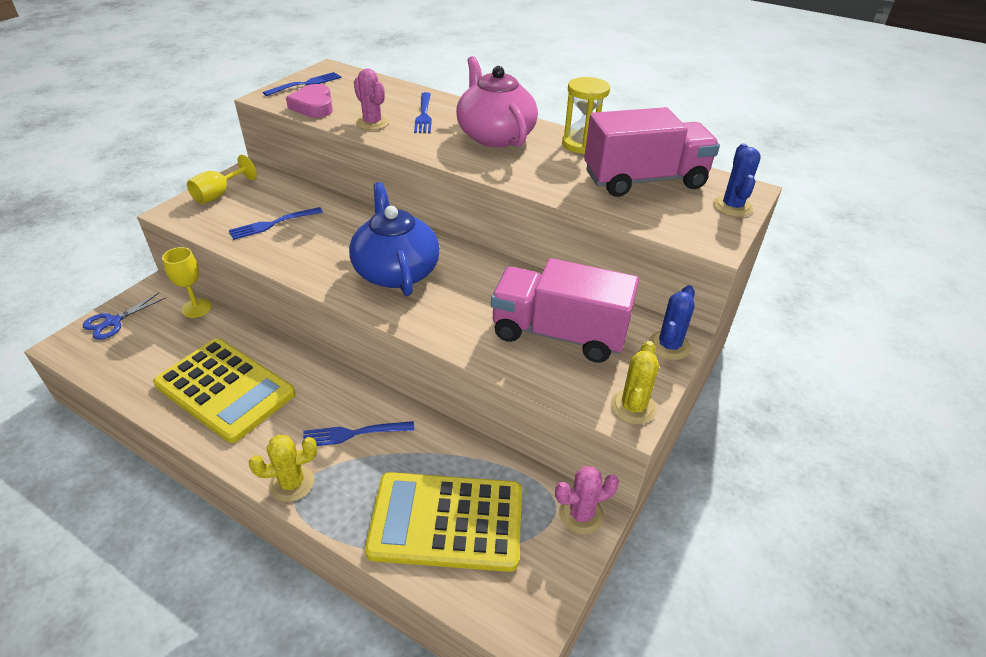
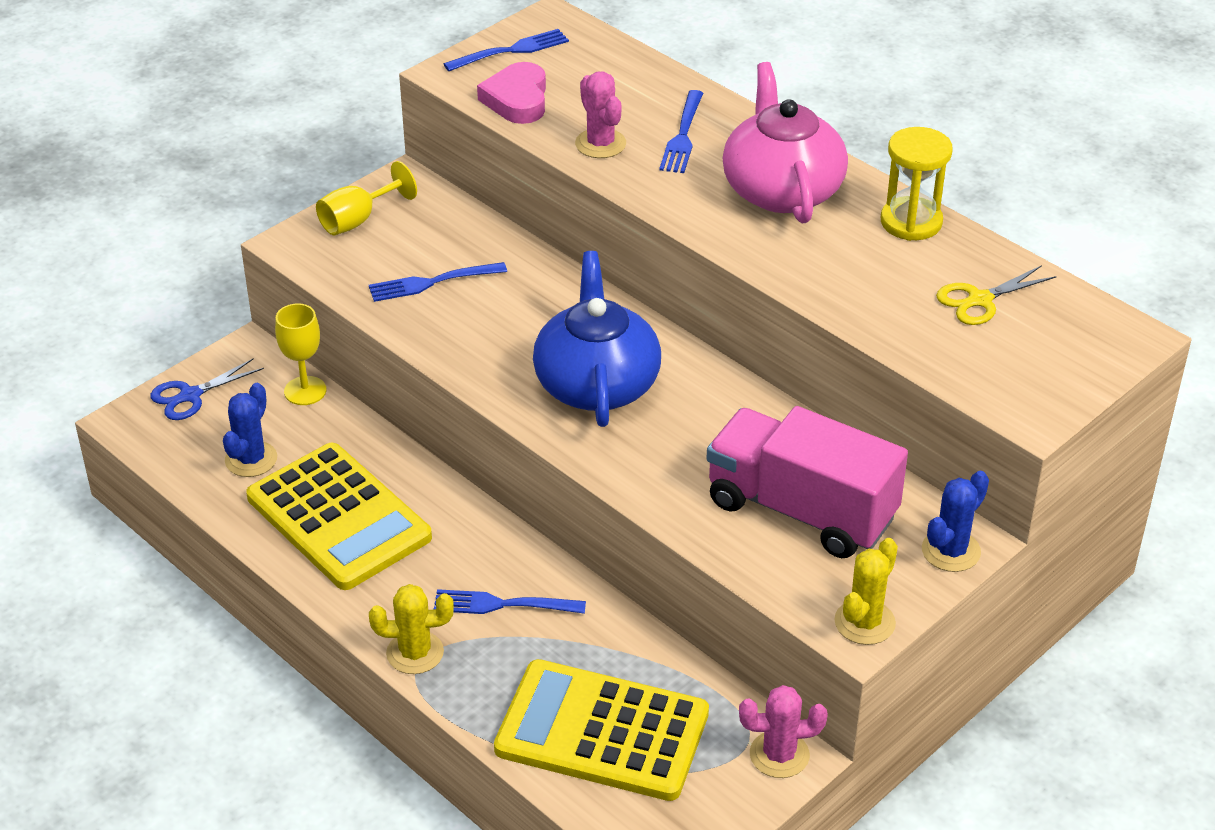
camera: 15 degrees right, 0 degrees up
pink truck [584,107,720,197] -> yellow scissors [936,265,1056,325]
blue cactus [713,143,761,217] -> blue cactus moved to [223,383,277,477]

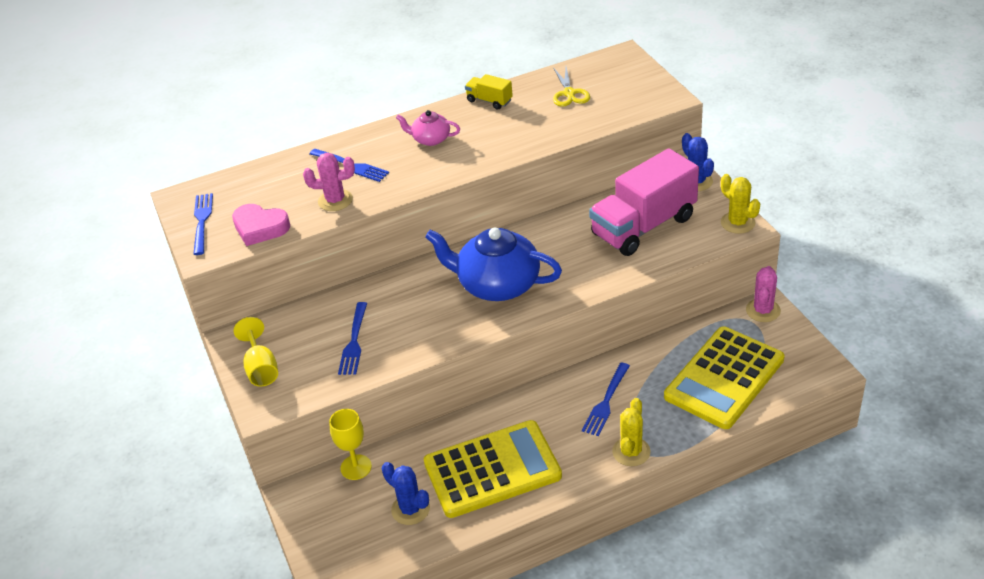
camera: 65 degrees left, 0 degrees up
blue scissors [150,358,264,420] -> none
pink teapot [723,62,848,223] -> pink teapot [396,110,460,146], size x0.50
yellow hourglass [881,127,953,241] -> yellow truck [465,74,513,109]

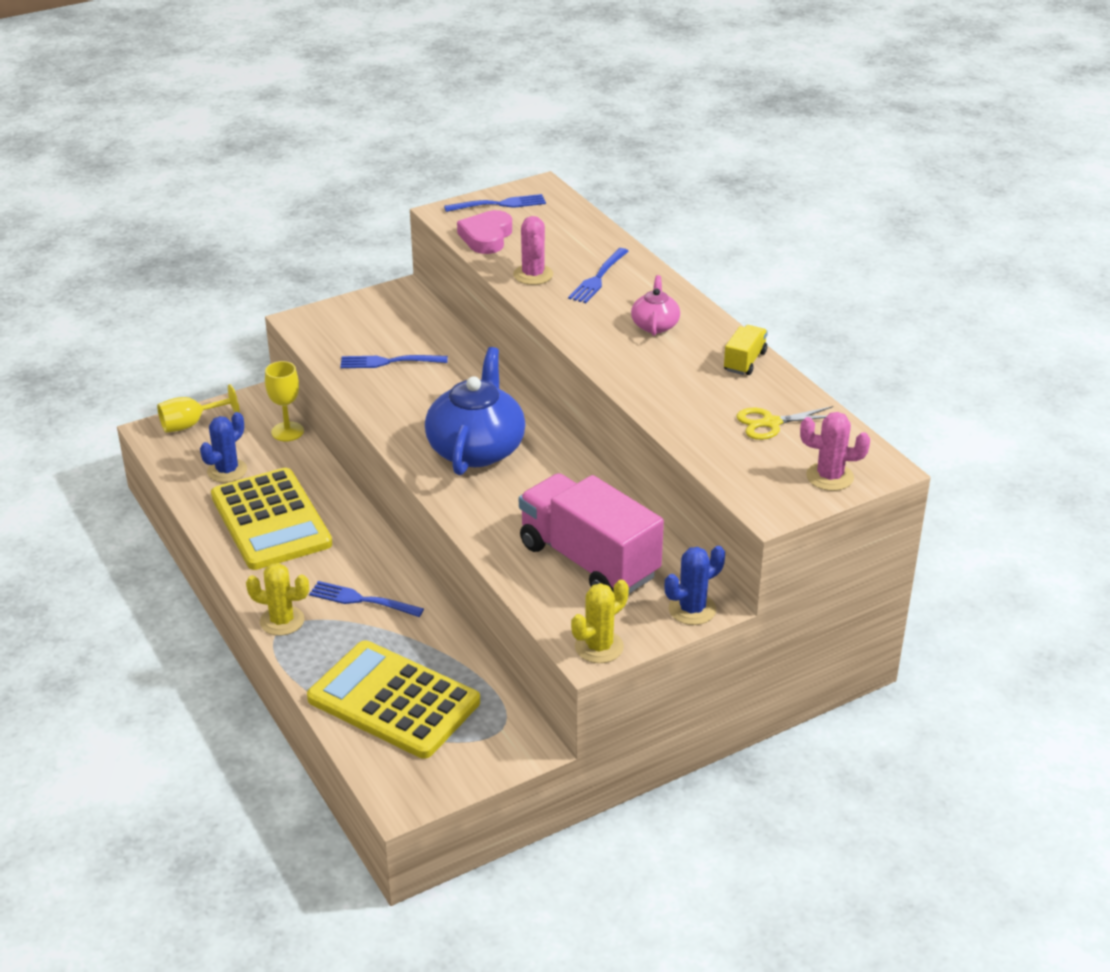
camera: 80 degrees right, 5 degrees down
yellow goblet [233,317,278,386] -> yellow goblet moved to [157,384,240,433]
pink cactus [746,266,781,322] -> pink cactus moved to [800,412,870,491]

